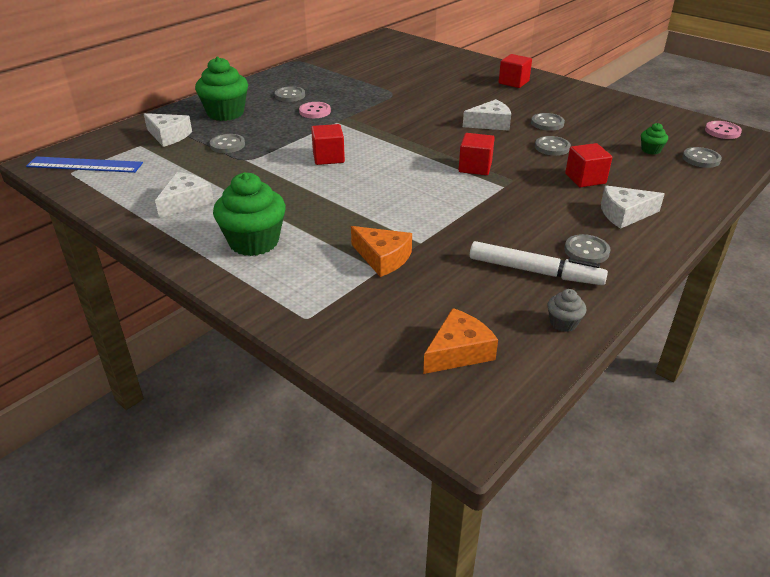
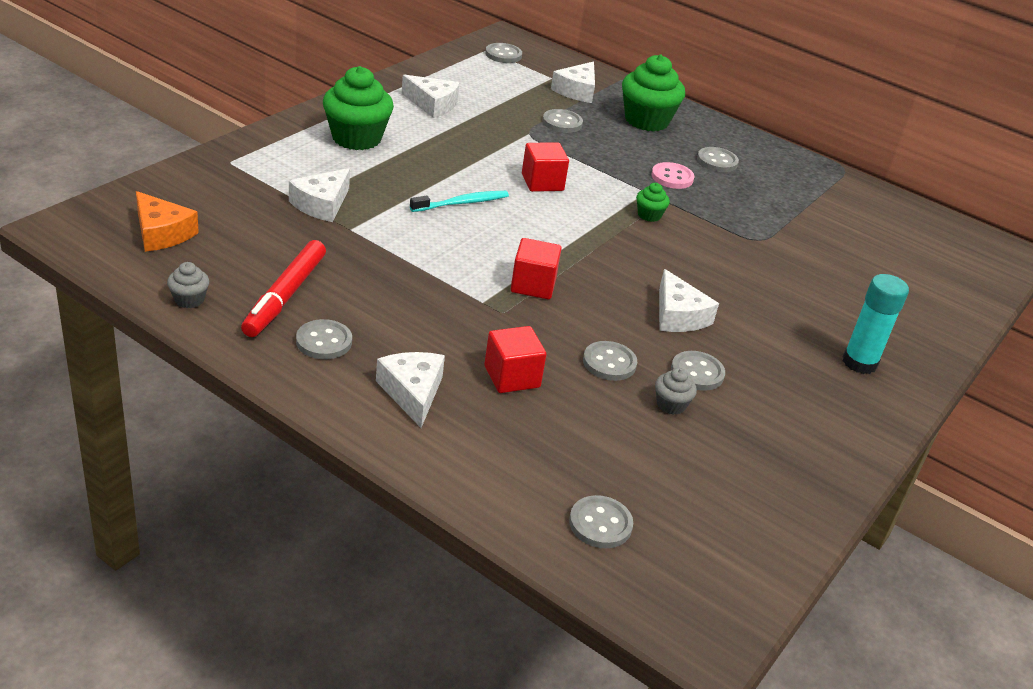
camera: 80 degrees right, 0 degrees up
blue ruler [26,156,143,173] -> grey button [485,43,522,63]
orange cheese [351,226,412,277] -> white cheese [289,168,350,222]
white marker [470,241,608,285] -> red marker [241,240,326,337]
red cube [499,54,532,88] -> turquoise glue stick [843,274,909,374]
green cupcake [641,123,668,155] -> green cupcake moved to [636,183,670,222]
pink button [705,121,742,139] -> none
none -> turquoise toothbrush [410,191,509,212]
none -> grey cupcake [655,368,697,415]

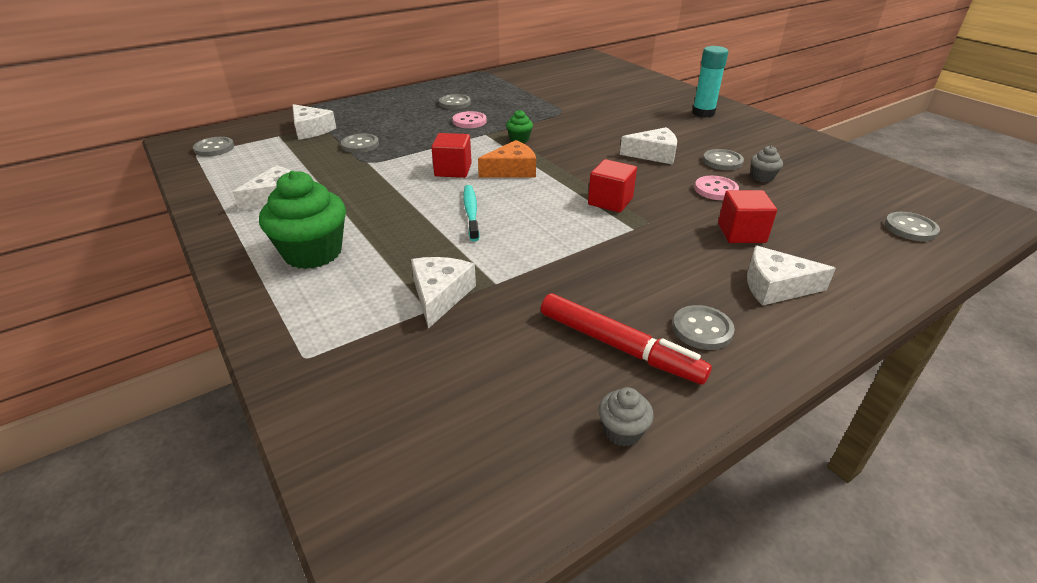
camera: 65 degrees left, 0 degrees up
orange cheese [136,191,199,252] -> orange cheese moved to [478,140,536,177]
white cheese [289,168,350,222] -> white cheese turned 135 degrees counterclockwise [411,257,476,329]
grey button [583,341,637,381] -> pink button [694,176,739,200]
green cupcake [622,54,685,132] -> none

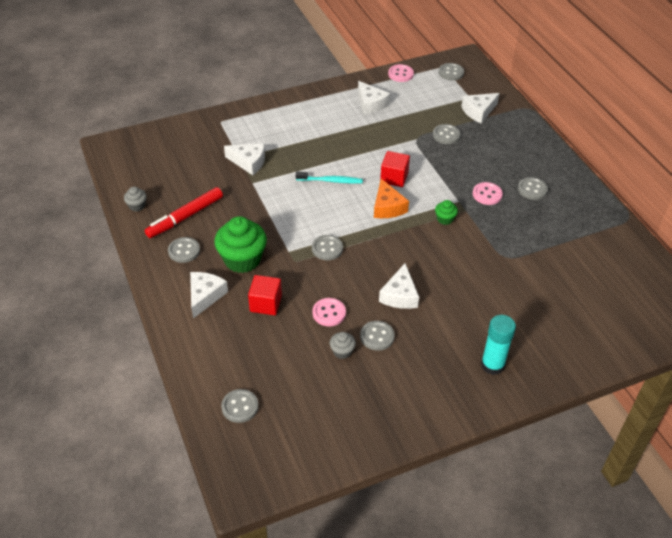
camera: 100 degrees right, 10 degrees up
green cupcake [259,171,346,269] -> green cupcake moved to [214,216,267,273]
red cube [588,159,637,213] -> grey button [312,235,343,260]
none -> pink button [388,64,414,82]

